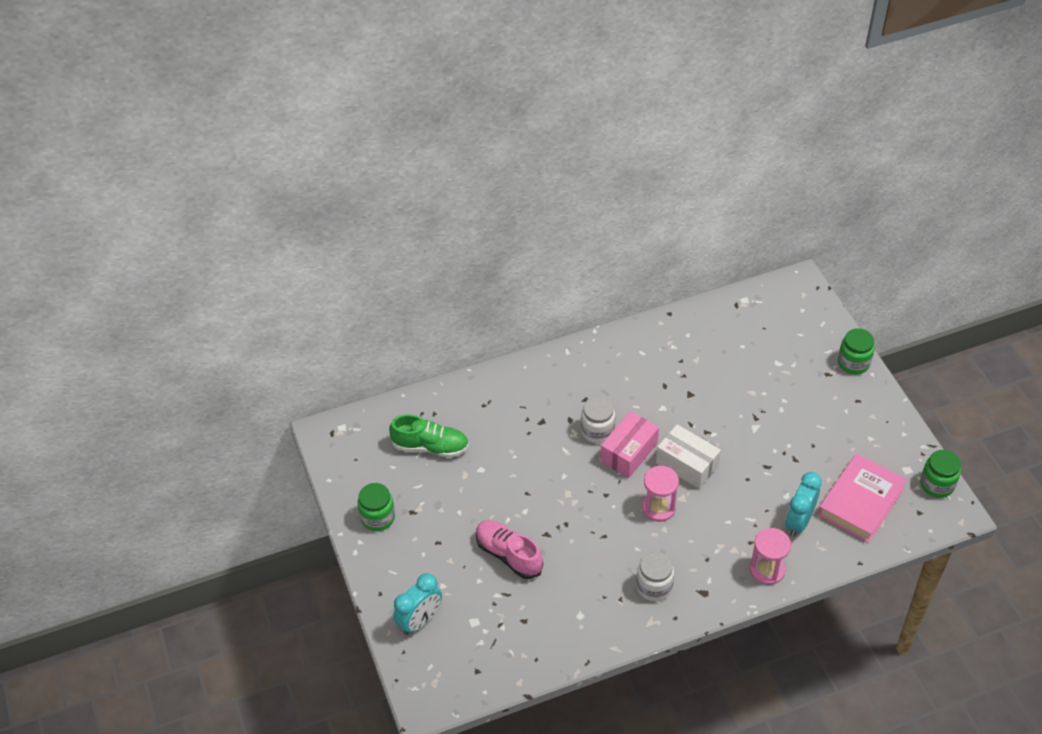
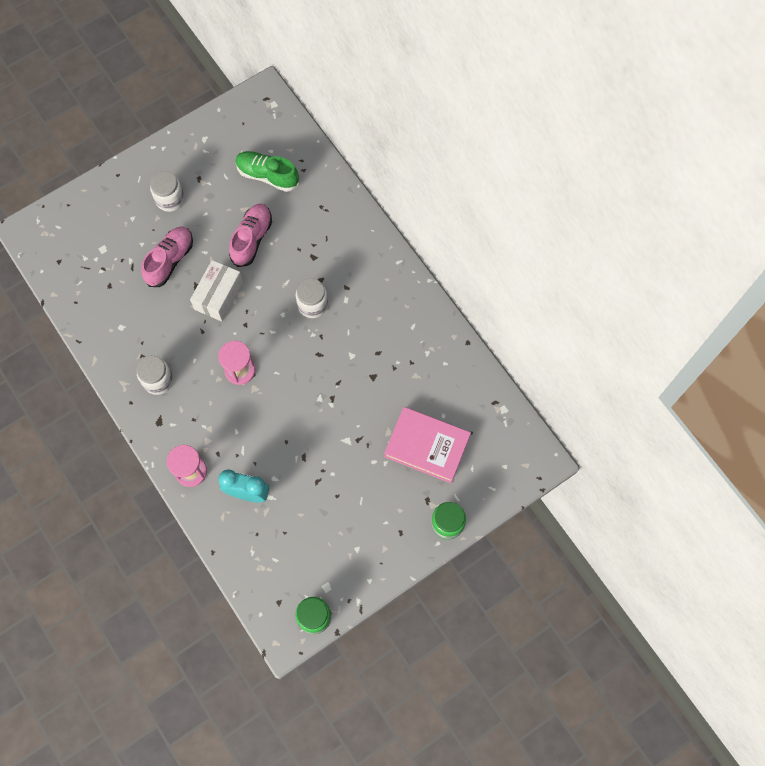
camera: 75 degrees right, 20 degrees up
green jar [358,483,395,531] -> none
green shoe [389,415,469,457] -> green shoe turned 120 degrees clockwise [235,151,299,192]
turquoise clock [393,573,442,635] -> none
pink box [600,411,659,478] -> none
white box [656,424,721,489] -> white box moved to [190,260,243,322]
pink book [818,454,907,543] -> pink book moved to [384,407,471,483]
none -> white jar [150,171,185,212]
none -> pink shoe [229,204,272,267]

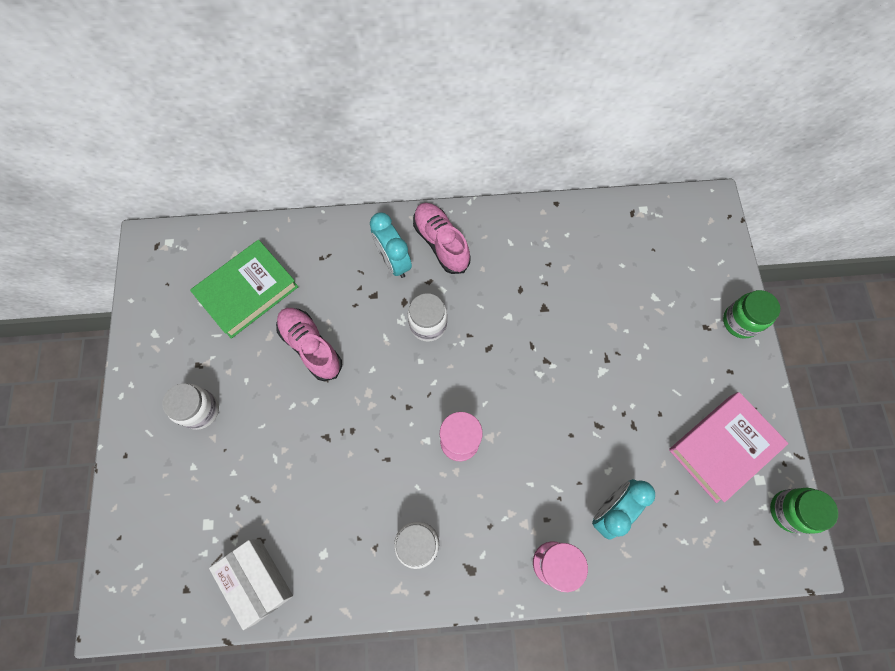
camera: 60 degrees left, 0 degrees up
pink shoe [141,226,193,287] -> pink shoe moved to [413,203,471,274]
white box [190,260,243,322] -> white box moved to [209,539,293,630]
green shoe [235,151,299,192] -> green book [190,240,298,339]
pink book [384,407,471,483] -> pink book moved to [669,392,789,503]
none -> turquoise clock [370,213,412,278]

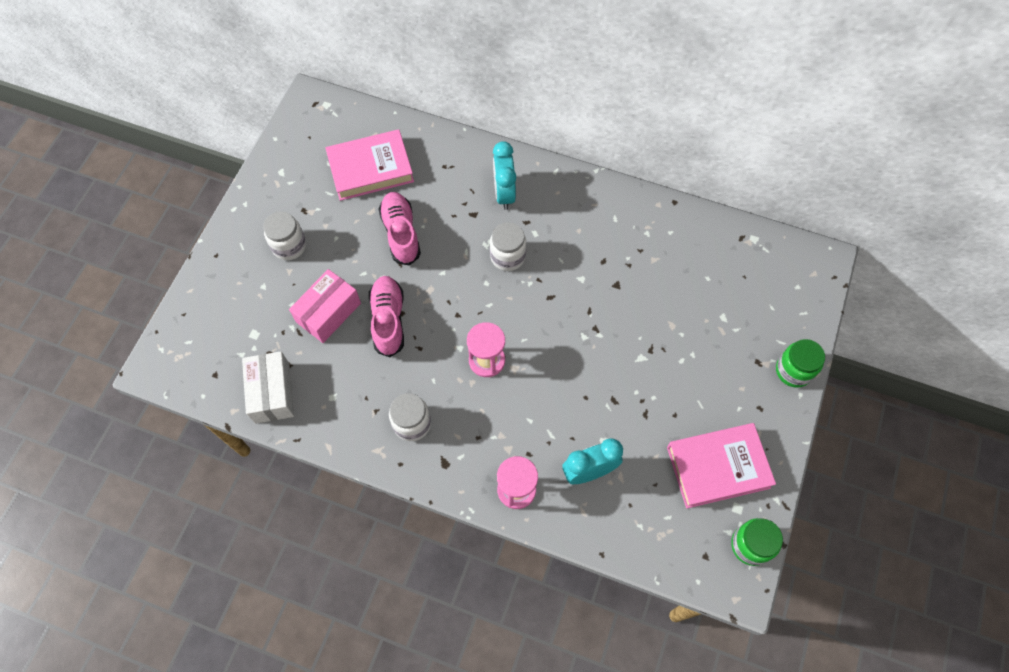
camera: 25 degrees right, 5 degrees down
green book [190,240,298,339] -> pink book [325,129,414,201]
pink shoe [413,203,471,274] -> pink shoe moved to [369,276,404,357]
none -> pink box [289,269,361,343]

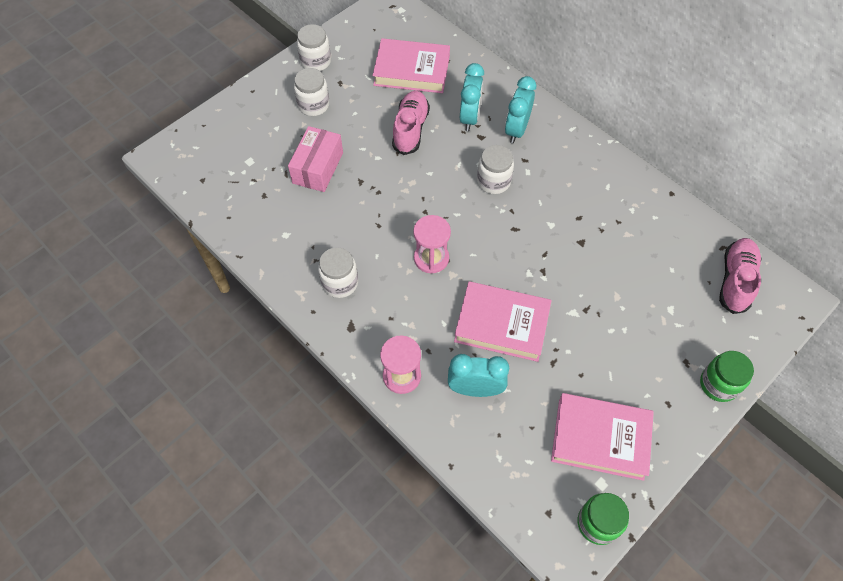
camera: 25 degrees right, 5 degrees down
white box [242,351,294,424] -> none
pink box [289,269,361,343] -> pink box turned 45 degrees counterclockwise [288,126,343,192]
pink shoe [369,276,404,357] -> pink shoe moved to [719,238,761,314]
none -> white jar [297,24,331,71]
none -> pink book [454,281,552,362]
none -> turquoise clock [460,63,484,131]

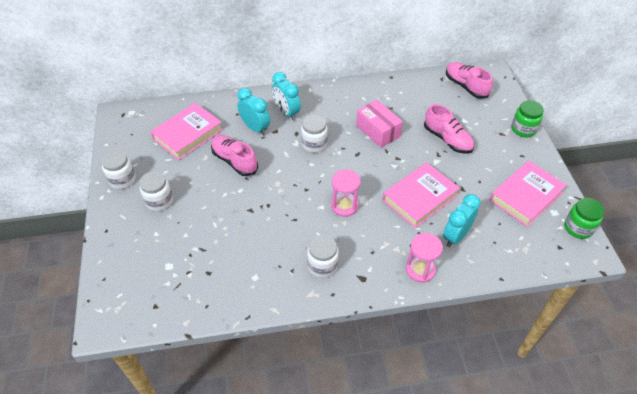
camera: 55 degrees left, 10 degrees down
pink box [288,126,343,192] -> pink box moved to [356,100,403,148]
none -> pink shoe [424,104,474,154]

